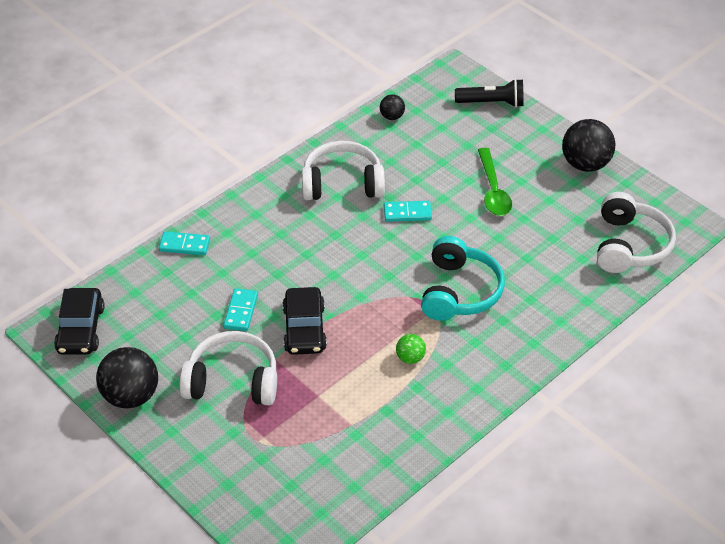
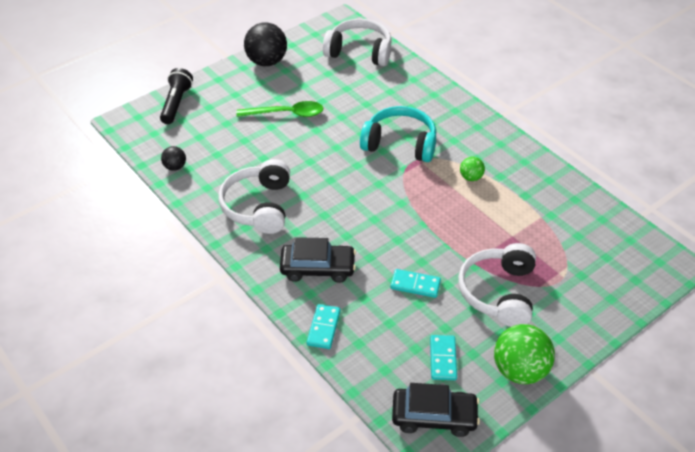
camera: 85 degrees left, 0 degrees up
black ball [96,347,158,409] -> green ball [494,324,555,384]
black car [282,287,327,355] -> black car moved to [280,237,356,283]
turquoise domino [384,201,432,222] -> turquoise domino moved to [430,335,457,380]

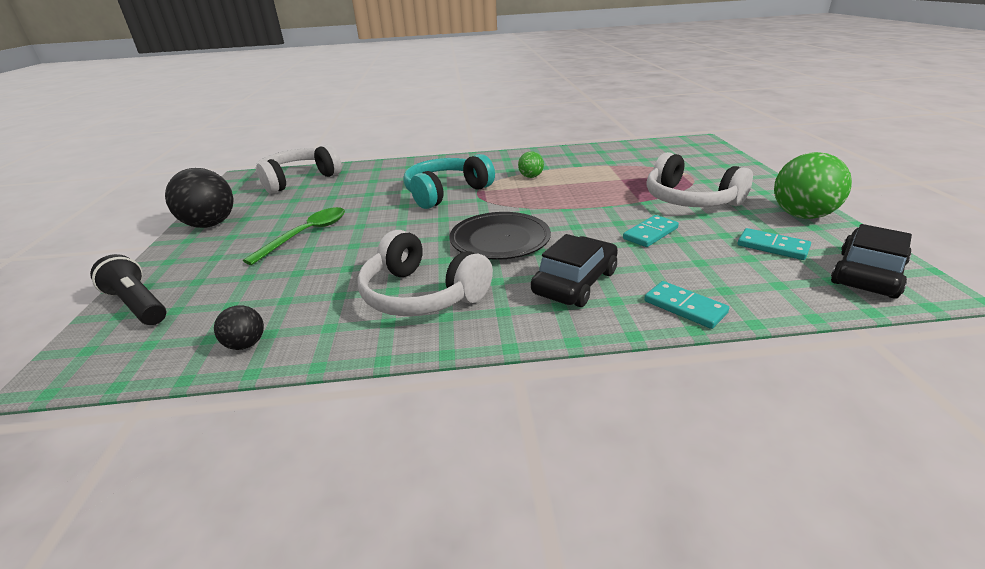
camera: 55 degrees left, 15 degrees down
none -> black plate [449,212,551,260]

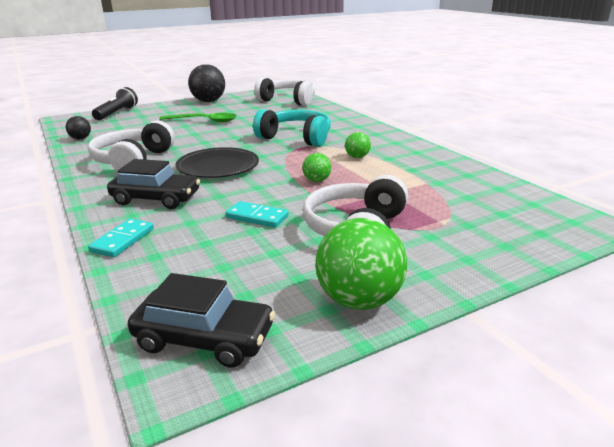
camera: 65 degrees right, 5 degrees down
turquoise domino [738,228,811,260] -> none
none -> green ball [302,153,331,182]

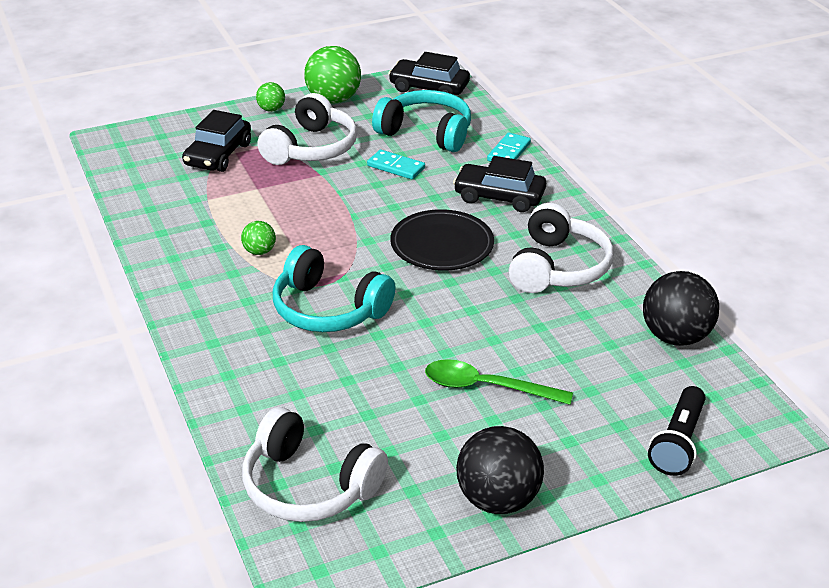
camera: 175 degrees left, 10 degrees up
black ball [66,116,91,139] -> black ball [643,271,719,346], size x1.98
green ball [302,153,331,182] -> green ball moved to [256,82,285,112]
none -> black car [182,110,251,172]
none -> turquoise headphones [372,90,471,152]

